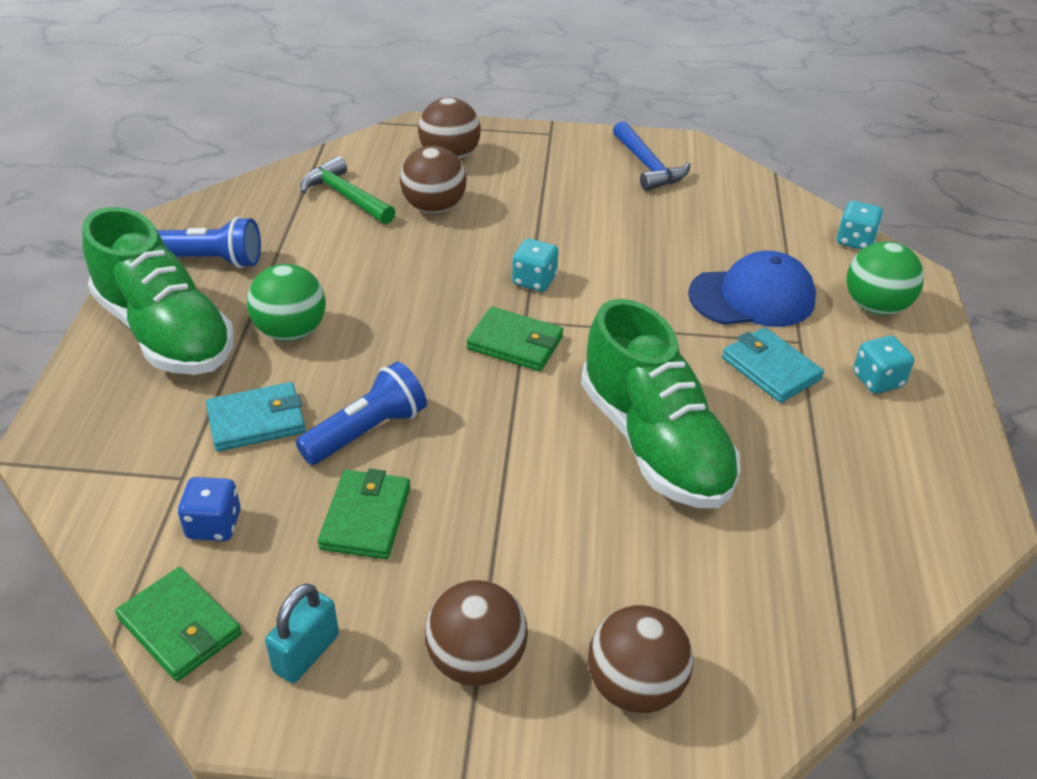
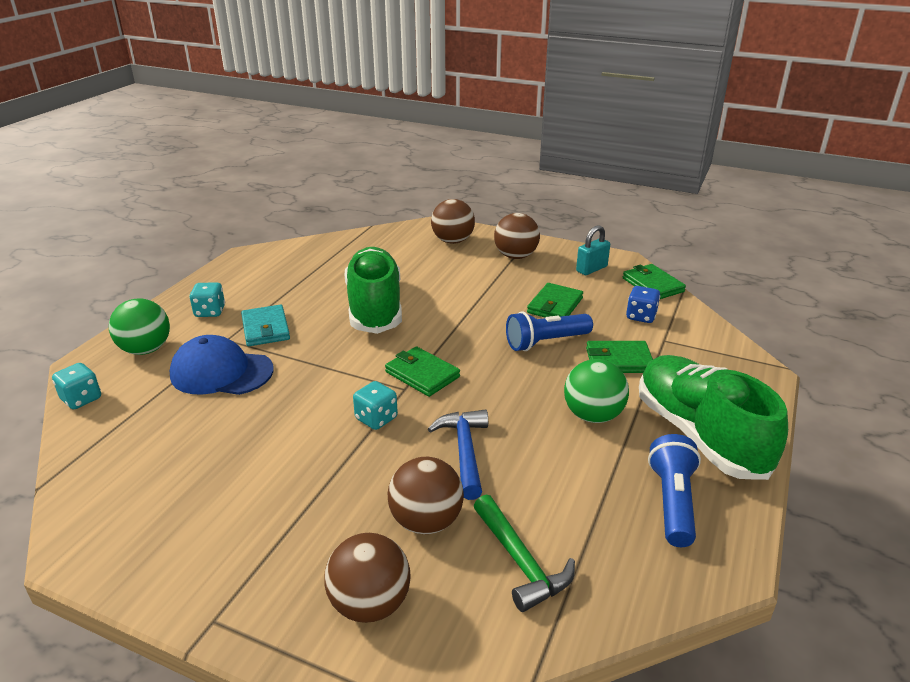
camera: 160 degrees left, 10 degrees down
blue flashlight [157,217,261,268] -> blue flashlight turned 75 degrees clockwise [648,434,701,547]
turquoise wallet [206,382,306,452] -> green wallet [586,341,653,373]
blue hammer [613,121,691,191] -> blue hammer moved to [428,409,488,500]

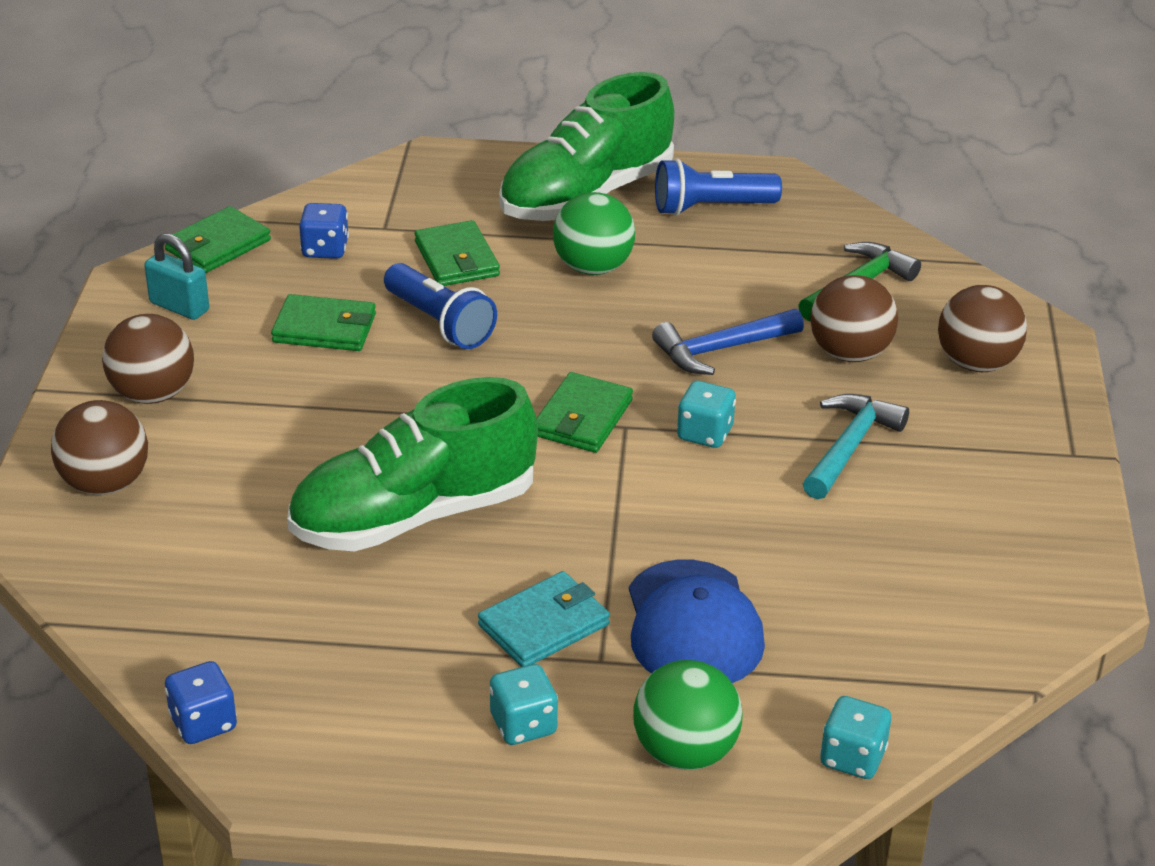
camera: 110 degrees left, 5 degrees up
none -> blue dice [165,661,237,744]
none -> turquoise hammer [803,394,909,499]

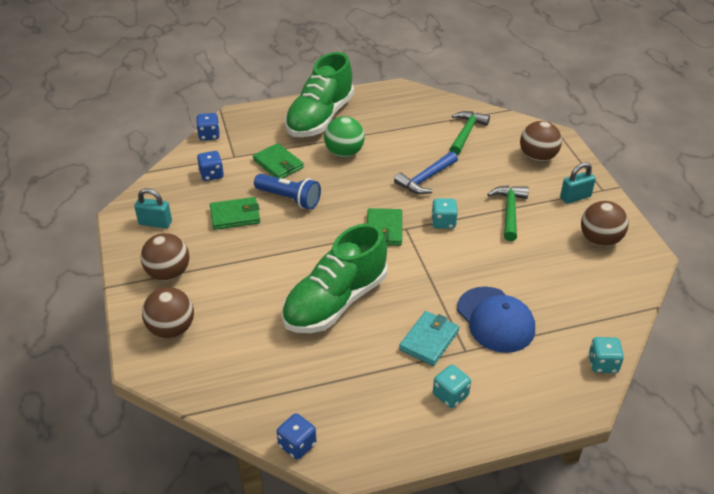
camera: 20 degrees left, 5 degrees up
green wallet [165,206,271,273] -> none
green ball [633,660,743,770] -> none
blue flashlight [655,158,782,216] -> none
turquoise hammer [803,394,909,499] -> green hammer [487,186,529,241]
brown ball [810,275,898,362] -> brown ball moved to [581,201,628,246]
none -> blue dice [196,113,220,141]
none -> turquoise padlock [560,162,596,204]

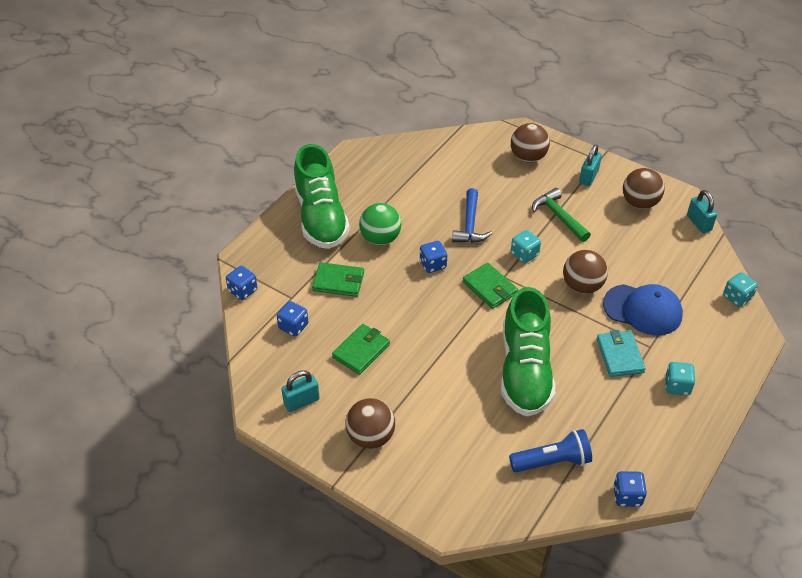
camera: 40 degrees left, 5 degrees up
brown ball [142,287,194,338] -> brown ball moved to [563,250,608,294]
blue flashlight [254,174,321,209] -> blue flashlight moved to [509,429,592,472]
green hammer [449,111,490,155] -> none
none -> blue dice [420,241,447,273]
none -> turquoise padlock [687,190,717,233]

